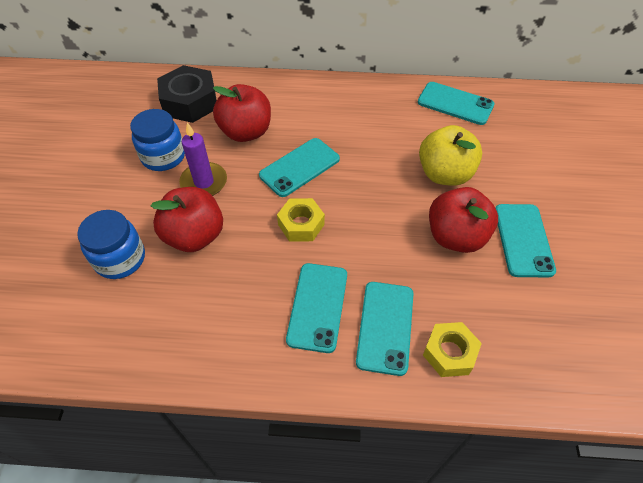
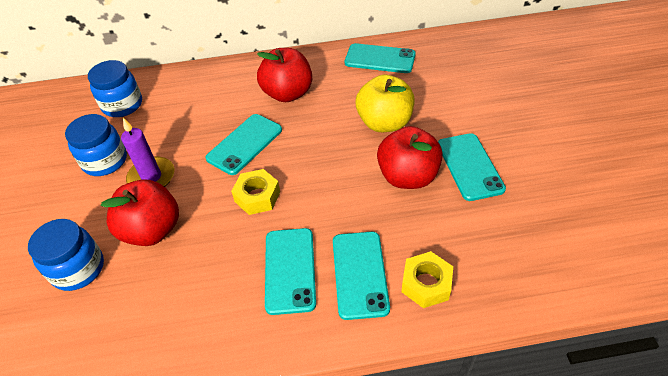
camera: 10 degrees left, 5 degrees down
black nut [157,65,217,123] -> blue jar [88,60,142,117]
red apple [213,84,271,142] -> red apple moved to [257,48,312,102]

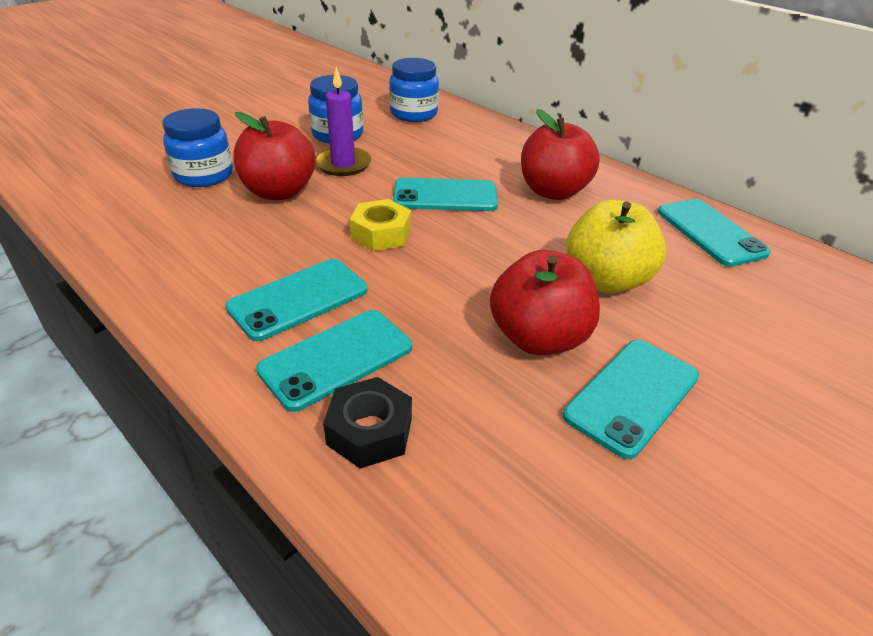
camera: 50 degrees right, 10 degrees down
yellow nut [401,251,453,308] -> black nut [323,377,412,469]

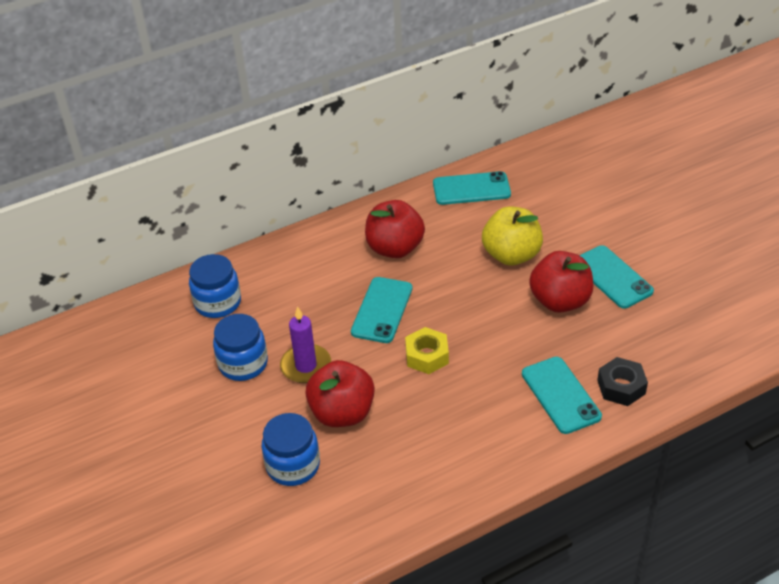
camera: 70 degrees left, 5 degrees up
turquoise phone [225,259,367,341] -> none

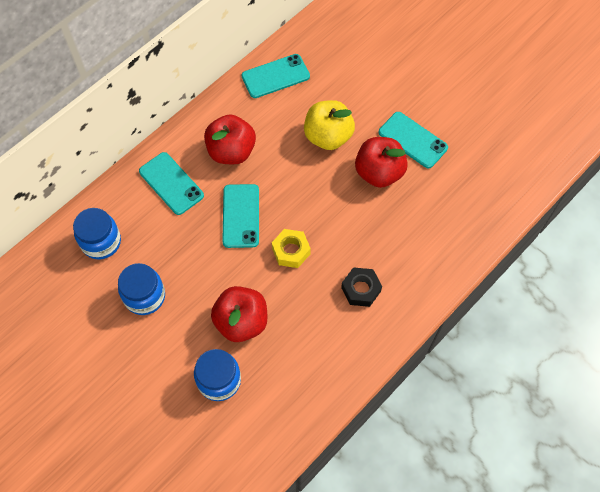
camera: 20 degrees left, 20 degrees up
purple candle [280,306,331,383] -> none
turquoise phone [522,357,602,434] -> turquoise phone moved to [139,152,204,215]
black nut [597,357,648,406] -> black nut moved to [341,267,382,307]

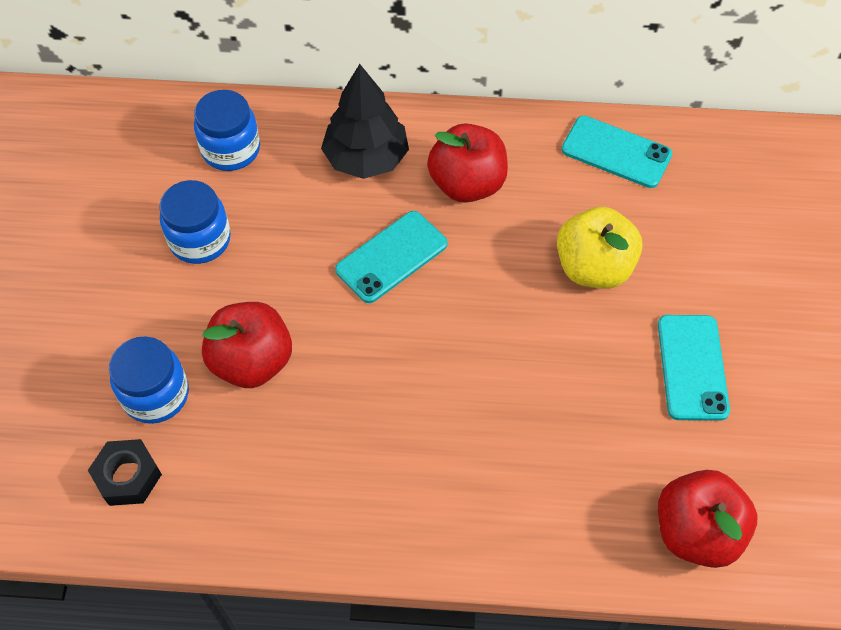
camera: 50 degrees right, 5 degrees down
turquoise phone [139,152,204,215] -> black tree [321,64,409,179]
yellow nut [272,229,311,268] -> none
black nut [341,267,382,307] -> black nut moved to [88,439,162,506]
red apple [355,137,408,188] -> red apple moved to [658,470,757,568]

